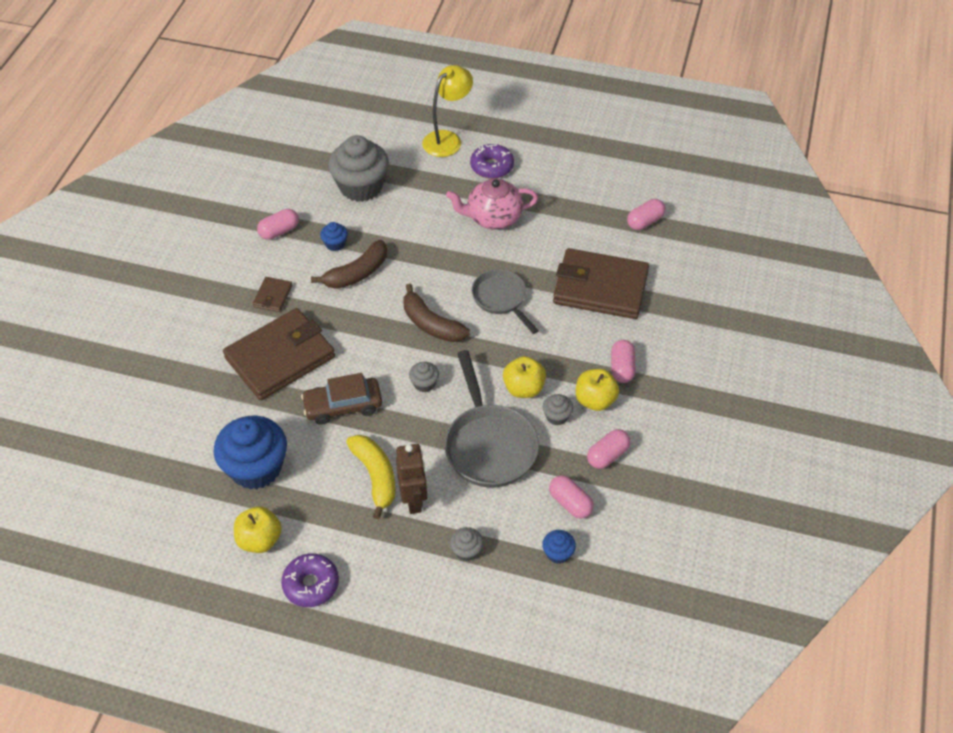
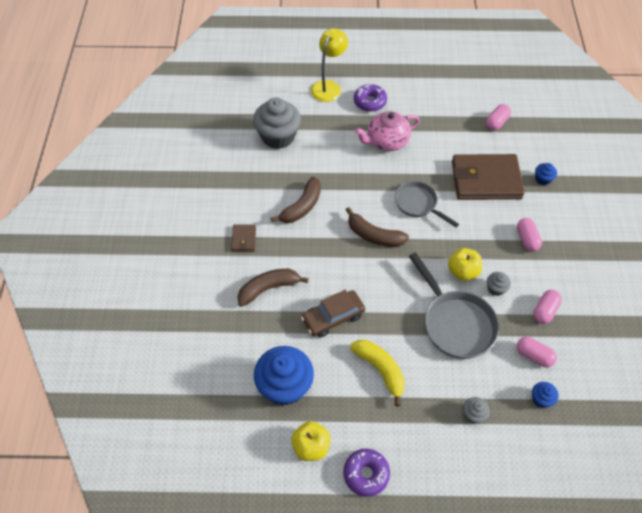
camera: 15 degrees left, 5 degrees up
brown wallet [223,308,335,400] -> brown banana [237,269,309,307]
pink capsule [257,209,299,240] -> none
blue cupcake [320,222,348,251] -> blue cupcake moved to [535,163,557,185]
brown robot [396,444,427,514] -> none
grey cupcake [409,362,439,392] -> none
yellow apple [576,369,619,411] -> none

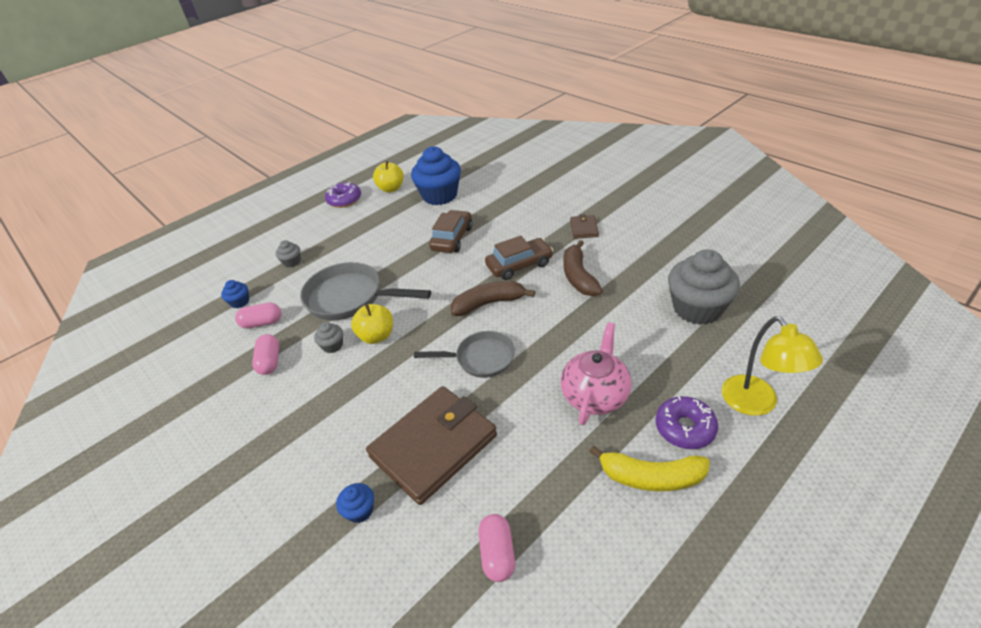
camera: 140 degrees right, 15 degrees down
brown wallet [231,224,256,251] -> brown wallet turned 45 degrees clockwise [570,214,599,239]
brown banana [237,269,309,307] -> none
yellow banana [350,340,405,407] -> yellow banana moved to [589,446,710,491]
pink capsule [517,218,542,252] -> none
none -> brown car [485,236,553,280]

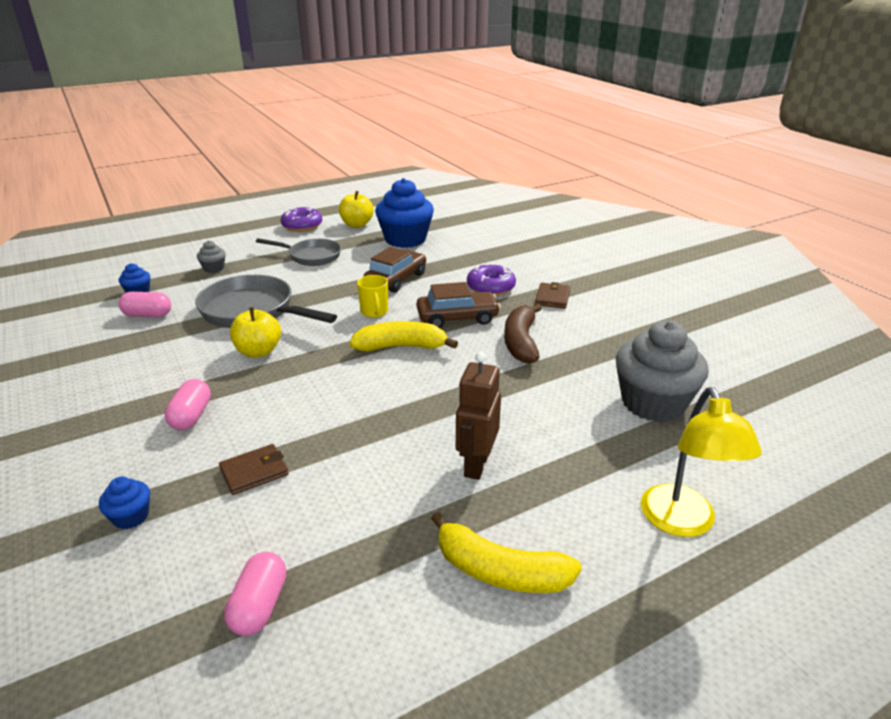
camera: 10 degrees right, 10 degrees down
pink capsule [252,334,279,375] -> pink capsule moved to [165,379,211,430]
grey cupcake [314,322,343,353] -> none
brown wallet [366,386,497,505] -> brown wallet [219,444,289,495], size x0.43
grey pan [414,331,515,378] -> grey pan moved to [256,238,341,266]
brown banana [451,281,535,316] -> yellow banana [350,321,458,351]
pink teapot [561,322,632,425] -> brown robot [456,352,501,480]
purple donut [655,396,718,449] -> purple donut moved to [467,263,516,296]
none -> yellow mug [357,275,388,318]

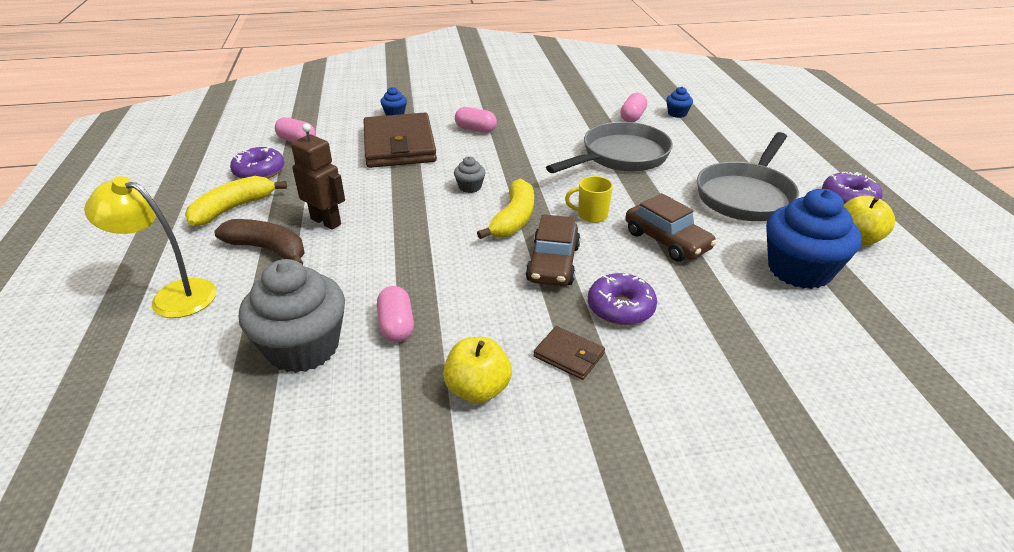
camera: 110 degrees right, 5 degrees up
grey cupcake [197,241,226,273] -> grey cupcake moved to [454,157,486,193]
brown wallet [219,444,289,495] -> brown wallet [363,113,437,168], size x2.31
yellow apple [230,307,281,358] -> yellow apple moved to [443,337,512,403]
grey pan [256,238,341,266] -> grey pan [697,132,799,221], size x1.55
brown banana [504,304,542,364] -> brown banana moved to [215,219,305,265]
none -> purple donut [230,146,285,179]
none -> pink capsule [377,286,414,342]

